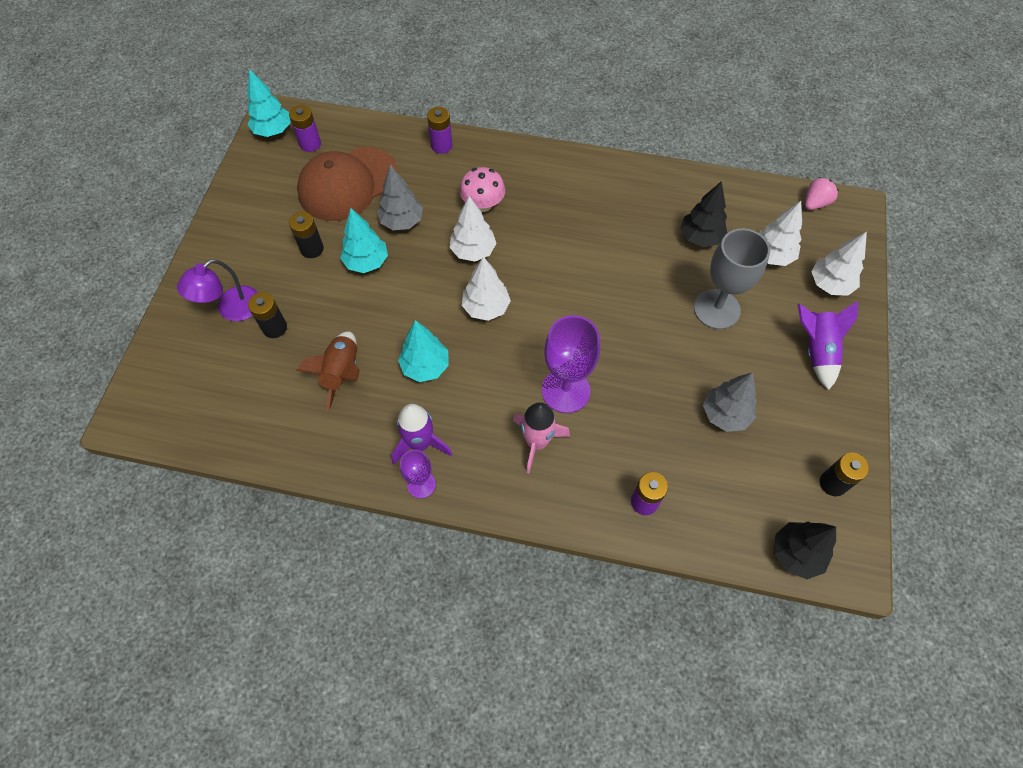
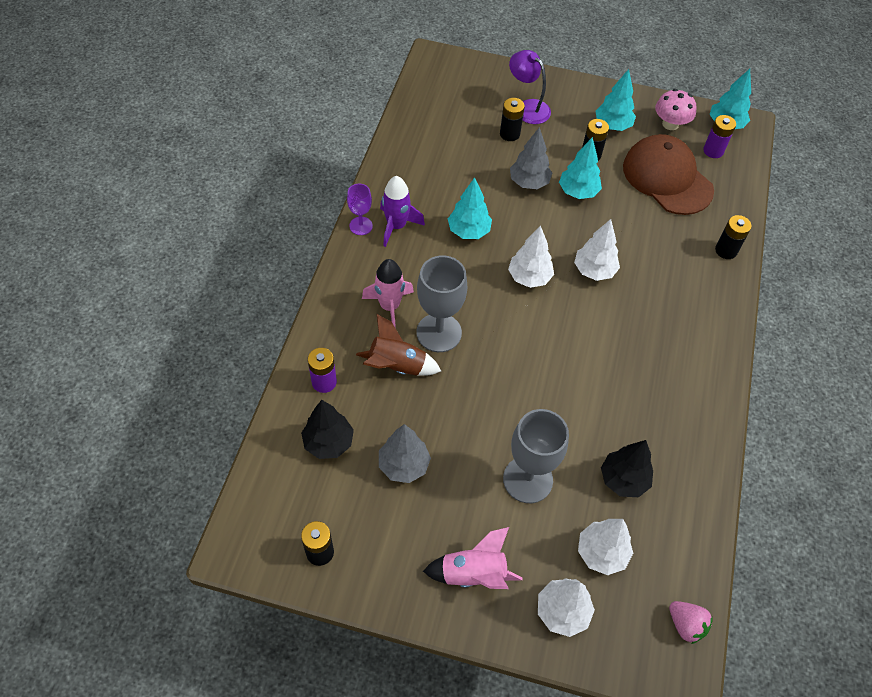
camera: 90 degrees right, 5 degrees down
brown rocket [296,331,360,411] -> brown rocket moved to [356,314,441,376]
grey tree [377,164,423,230] -> grey tree moved to [510,127,552,189]
purple battery [427,107,453,154] -> black battery [715,215,751,259]
pink mushroom [460,167,505,212] -> pink mushroom moved to [655,89,697,130]
purple goblet [542,315,600,413] -> grey goblet [416,255,467,352]
black tree [774,522,836,579] -> black tree moved to [301,400,354,459]
purple rocket [798,301,858,390] -> pink rocket [423,527,522,589]
none -> turquoise tree [595,69,636,131]

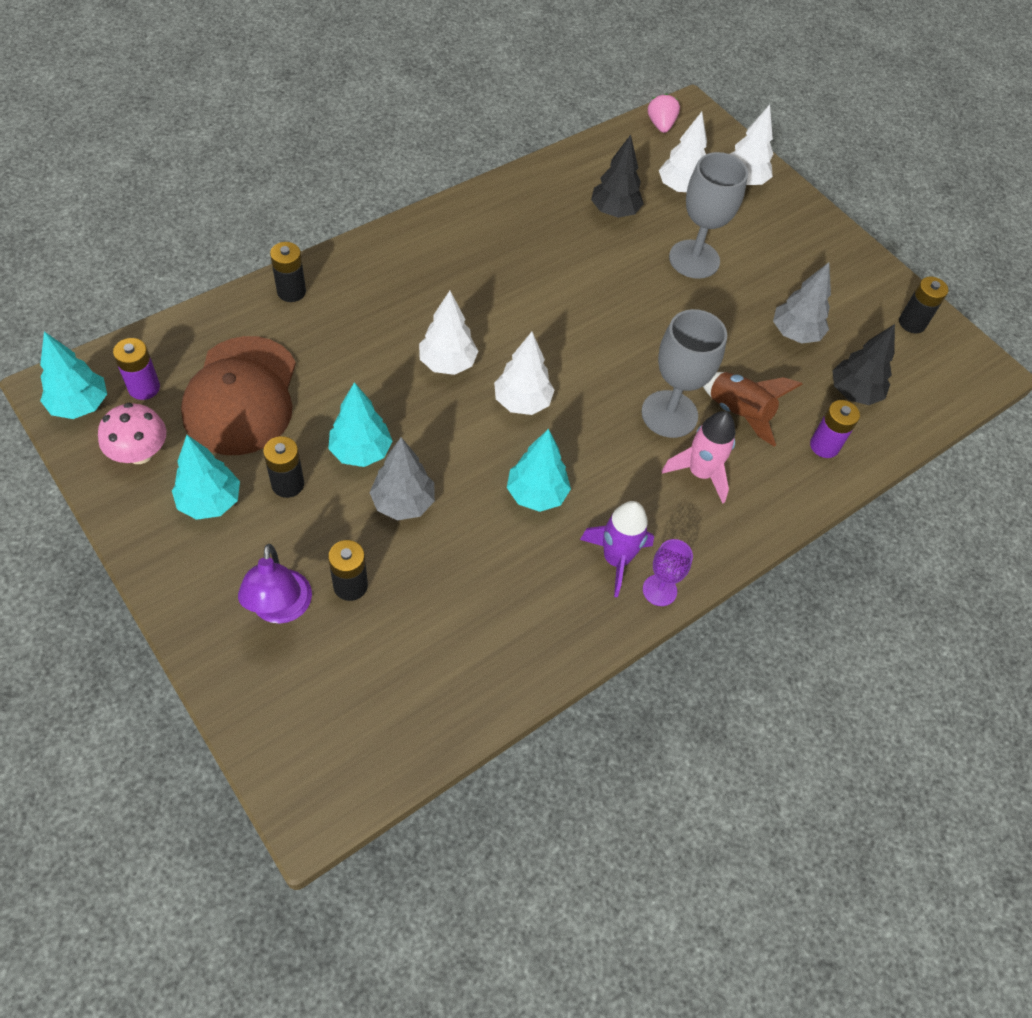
camera: 145 degrees left, 0 degrees up
pink rocket [423,527,522,589] -> none

